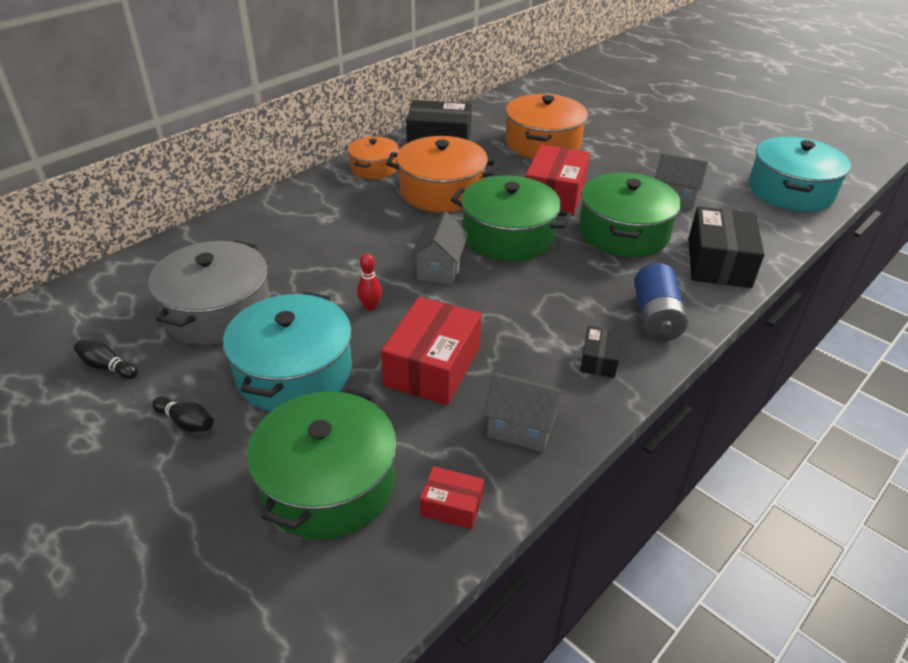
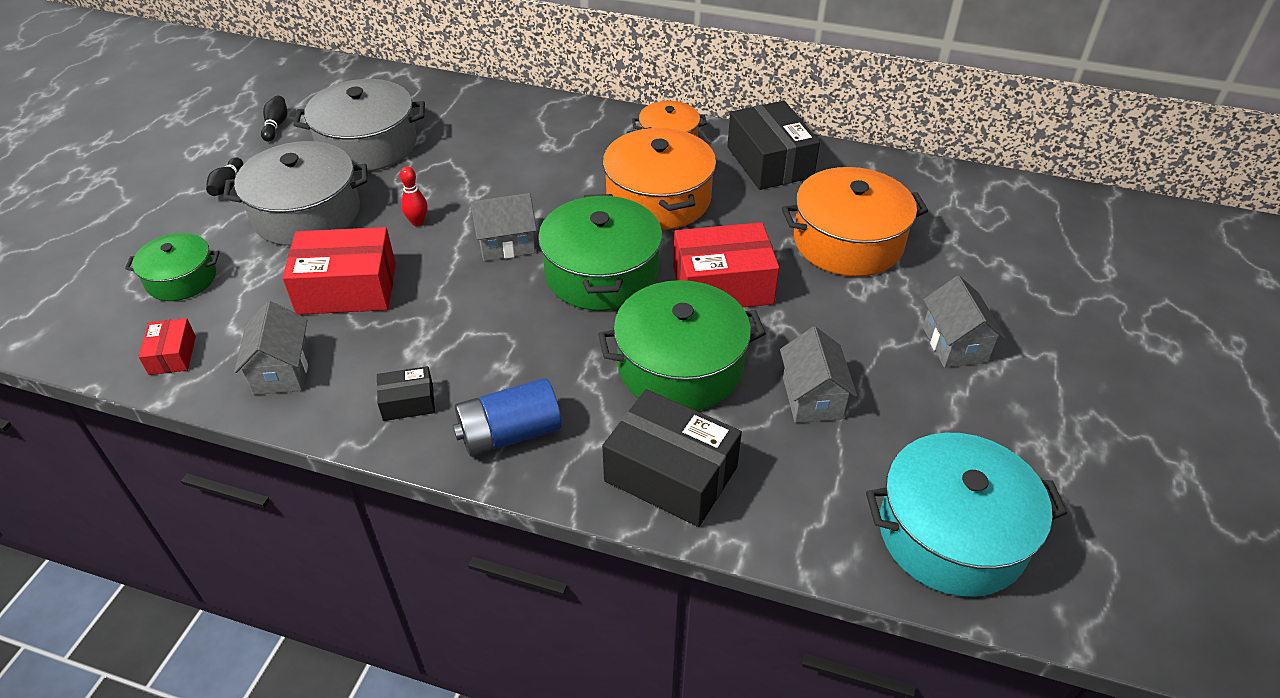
camera: 65 degrees right, 5 degrees up
turquoise pot [223,292,352,411] -> grey pot [223,141,367,246]
green pot [247,387,397,539] -> green pot [125,233,219,301], size x0.59
black box [688,206,764,288] -> black box turned 45 degrees clockwise [602,389,742,527]
none -> grey house [923,276,1006,368]

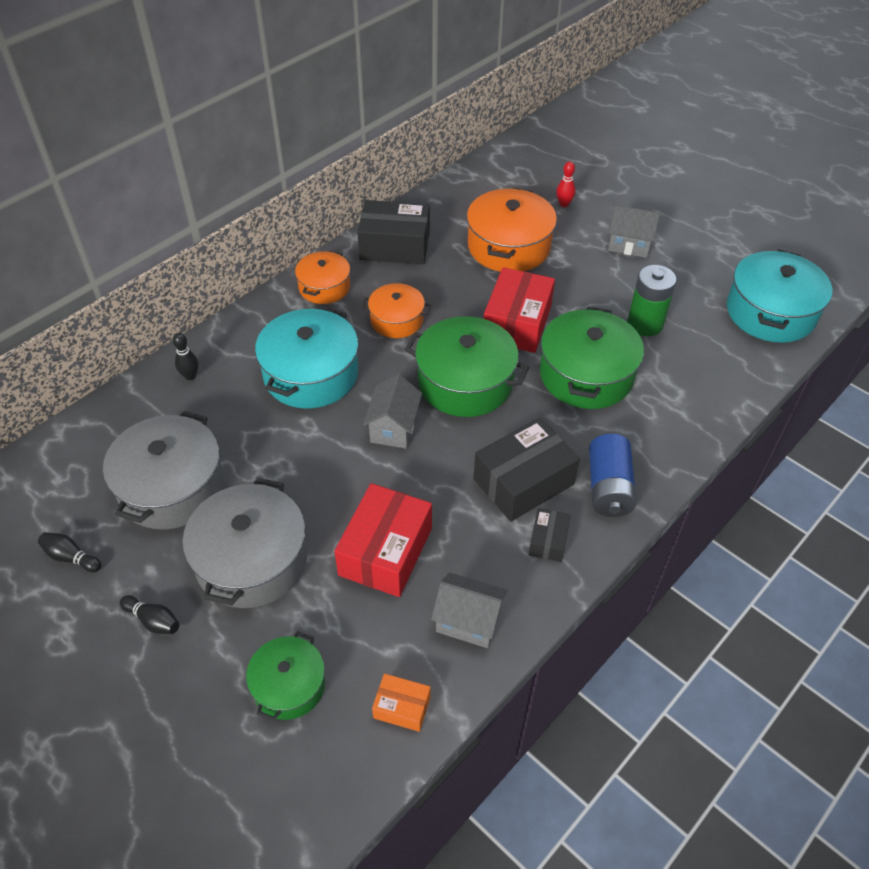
camera: 65 degrees left, 5 degrees up
red box [138,318,196,375] -> orange box [372,674,431,732]
red bowling pin [400,166,428,226] -> red bowling pin moved to [556,161,575,207]
black box [602,389,742,527] -> black box moved to [473,418,580,522]
orange pot [603,127,716,230] -> orange pot [362,283,431,338], size x0.59
grey house [780,327,857,423] -> green battery [627,265,677,336]
none -> black bowling pin [173,333,198,380]
none -> turquoise pot [255,307,358,409]

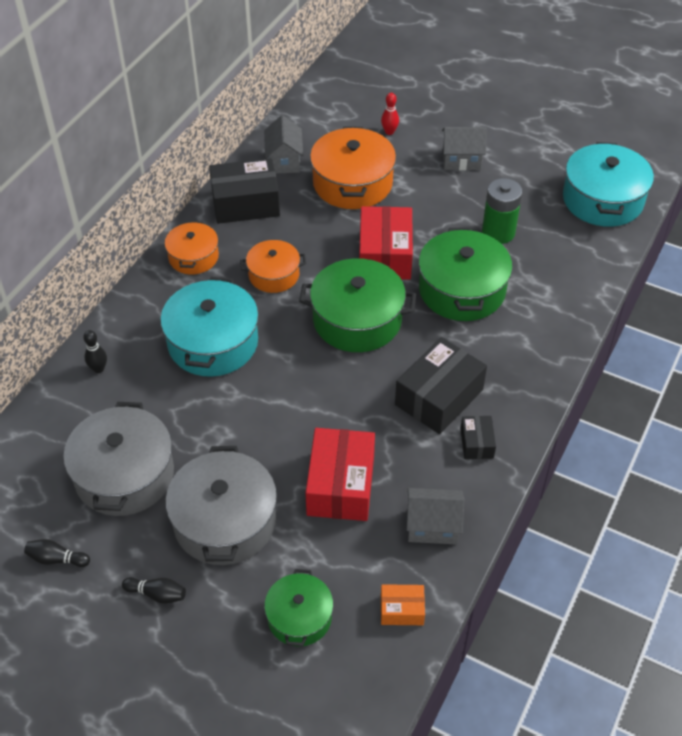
camera: 15 degrees left, 0 degrees up
grey house [363,374,422,449] -> grey house moved to [264,115,303,174]
blue battery [589,434,637,517] -> none

